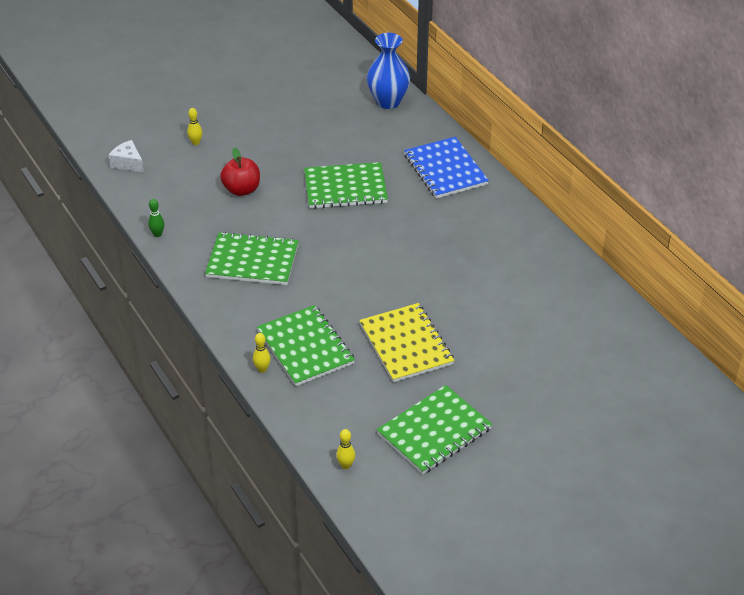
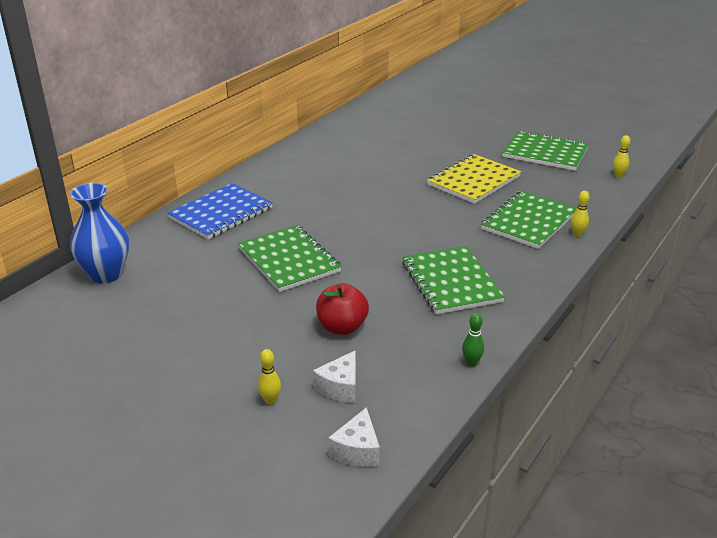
camera: 115 degrees left, 10 degrees down
none -> white cheese [313,350,356,403]

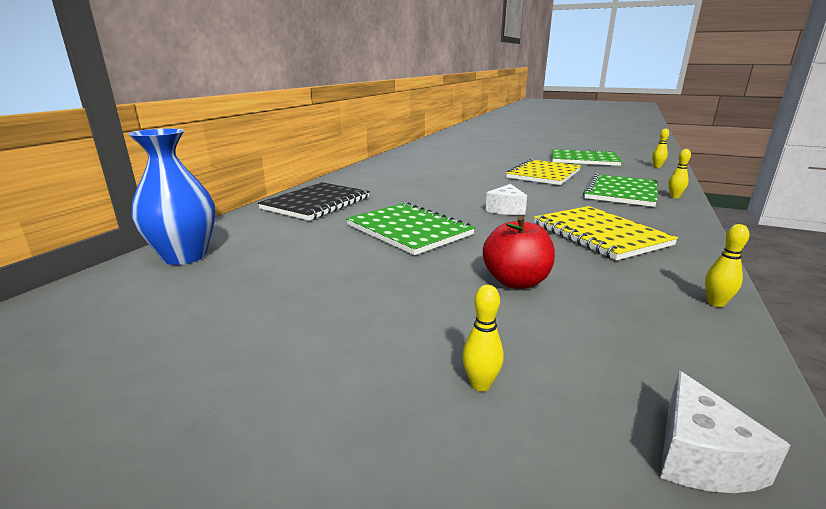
camera: 10 degrees left, 10 degrees down
blue notebook [167,183,273,240] -> black notebook [258,182,370,221]
white cheese [313,350,356,403] -> white cheese moved to [485,184,527,215]
green notebook [402,246,505,314] -> yellow notebook [534,206,678,260]
green bowling pin [462,313,484,366] -> yellow bowling pin [705,224,749,307]

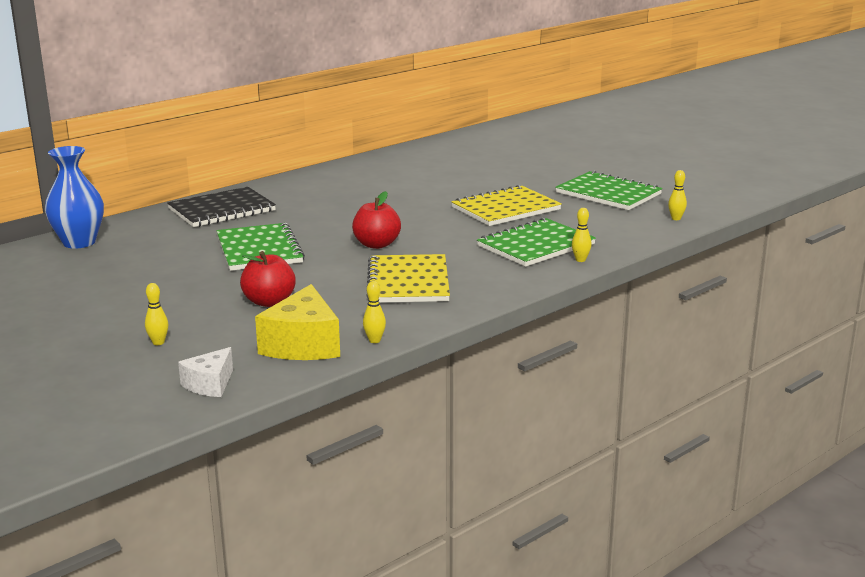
camera: 25 degrees right, 0 degrees up
white cheese [485,184,527,215] -> red apple [352,191,401,249]
none -> yellow cheese [255,284,340,360]

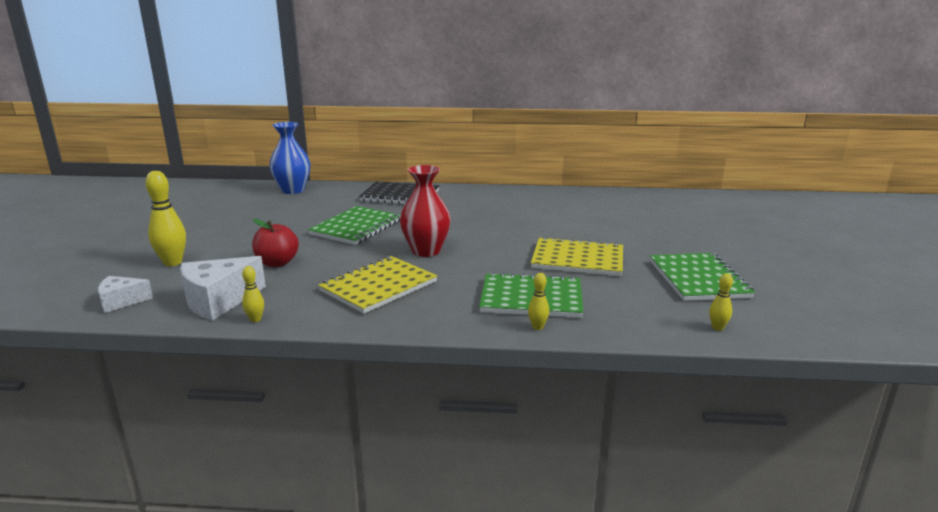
camera: 45 degrees right, 0 degrees up
yellow bowling pin [145,283,168,345] -> yellow bowling pin [145,171,186,266], size x1.93
yellow cheese [255,284,340,360] -> white cheese [180,256,266,321]
red apple [352,191,401,249] -> red vase [400,165,451,257]

